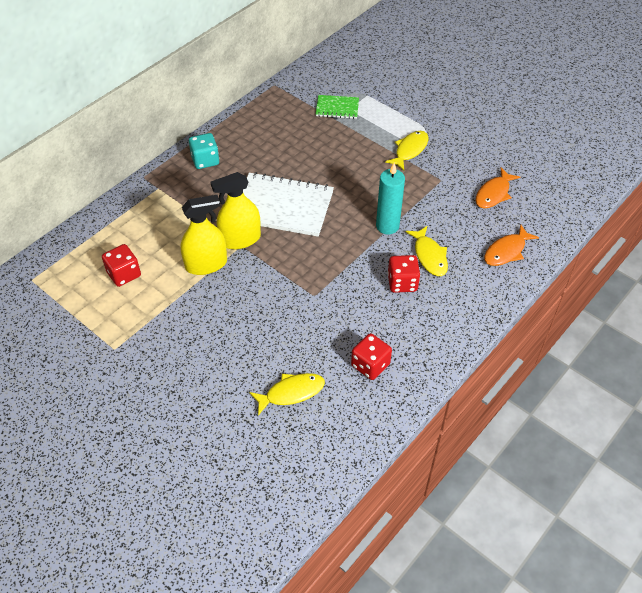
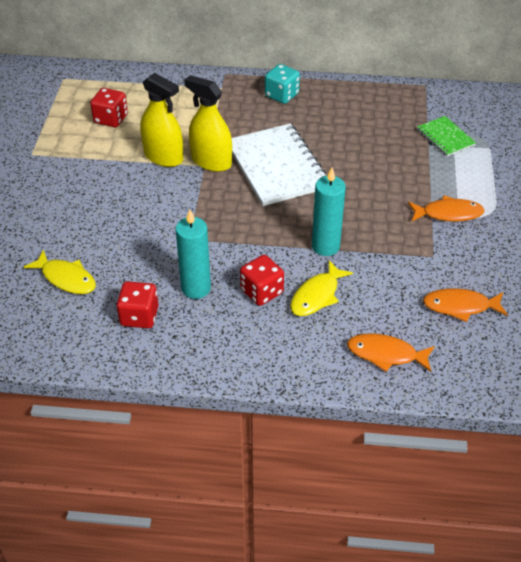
camera: 55 degrees right, 5 degrees down
yellow fish [385,131,429,171] -> orange fish [408,196,485,222]
none -> turquoise candle [175,209,211,299]

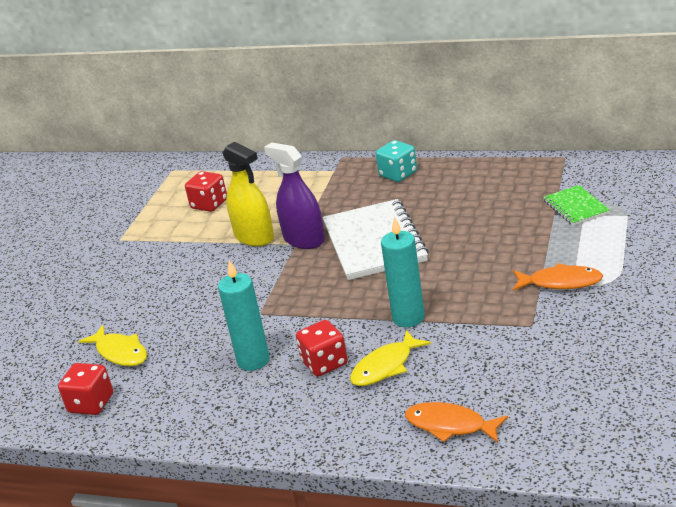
camera: 15 degrees right, 15 degrees down
red dice [117,281,158,328] -> red dice moved to [58,363,113,415]
yellow spray bottle [184,75,232,172] -> purple spray bottle [264,142,325,249]
orange fish [423,288,508,322] -> none

